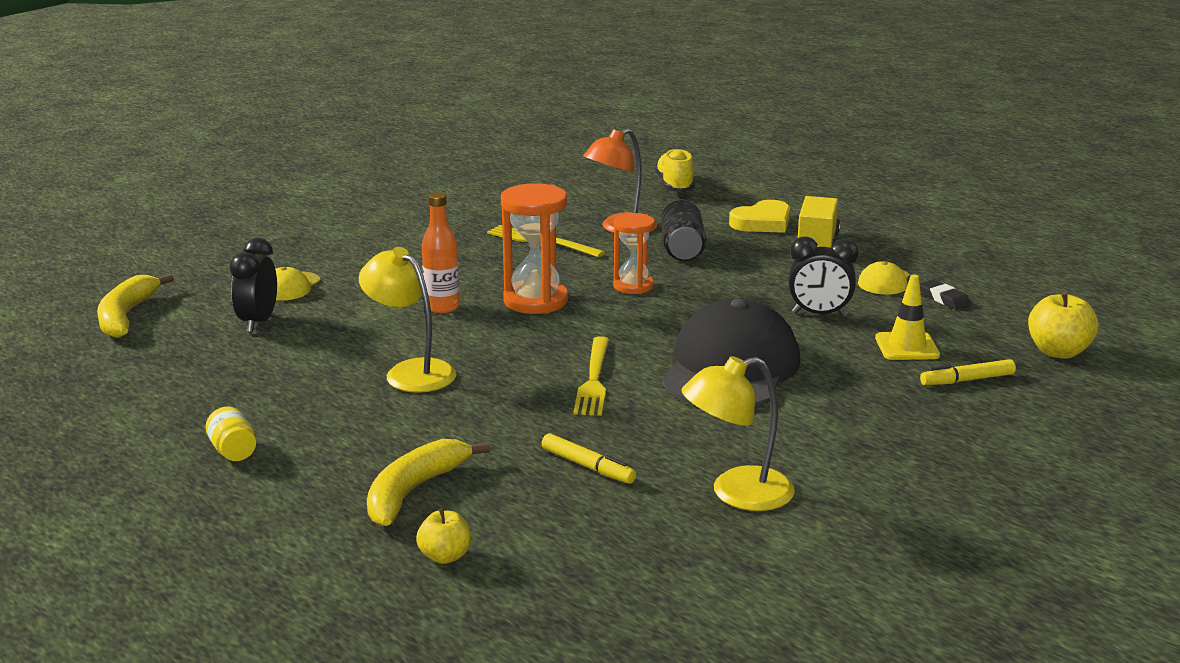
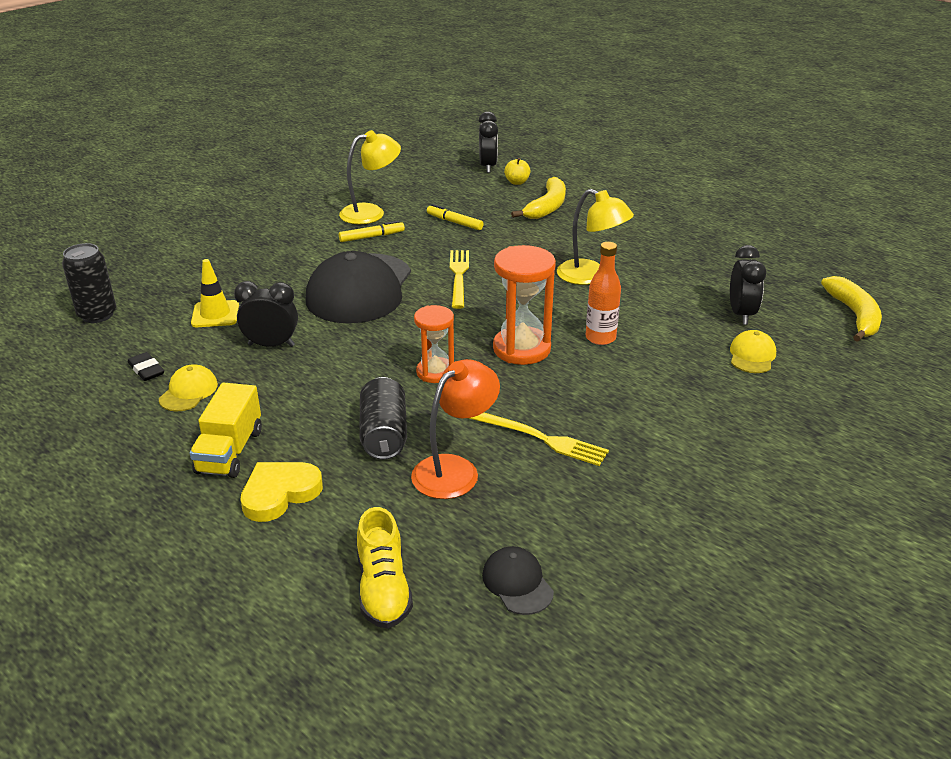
camera: 175 degrees right, 10 degrees up
yellow jar [206,407,256,461] -> none
yellow marker [920,359,1016,385] -> yellow marker moved to [339,221,405,242]
yellow apple [1028,291,1099,359] -> black can [62,243,116,323]
none -> black clock [479,112,498,173]
none -> black cap [482,546,554,615]

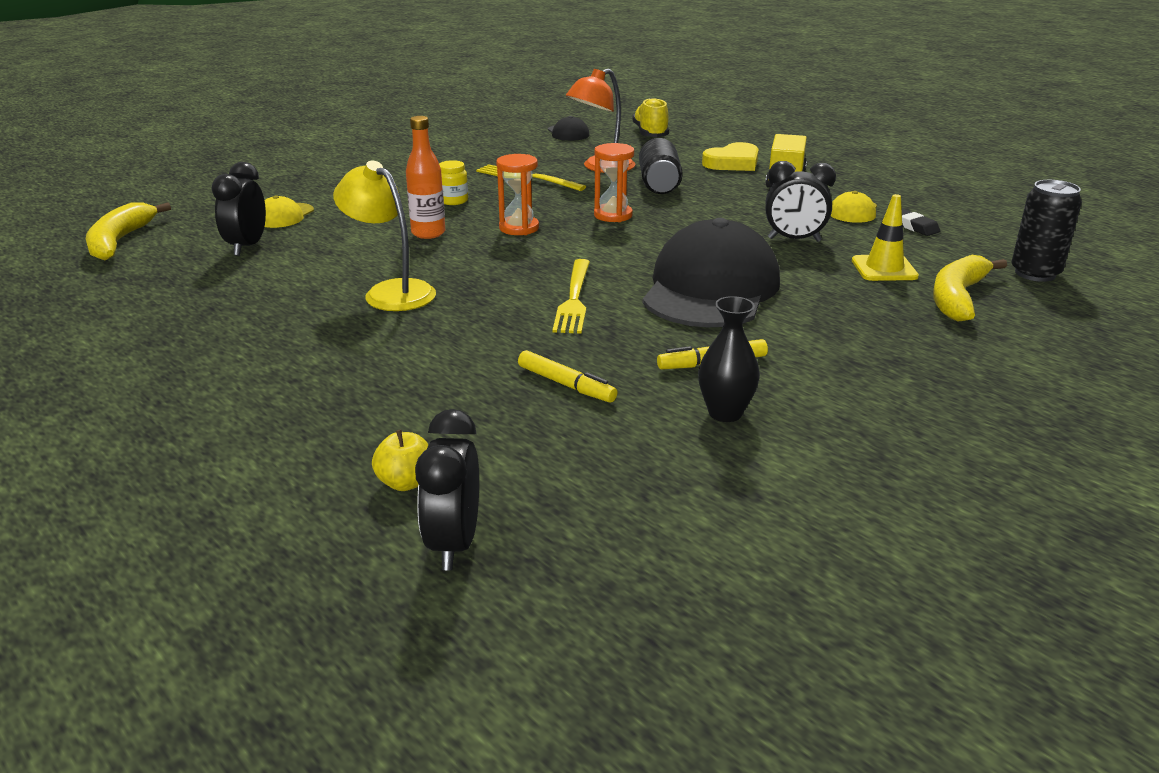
camera: 175 degrees left, 5 degrees down
yellow lamp [339,130,401,224] -> black vase [698,296,760,422]
orange hourglass [493,245,556,365] -> orange hourglass [496,154,539,235], size x0.64
yellow banana [511,177,566,219] -> yellow banana moved to [933,255,1007,322]
none -> yellow jar [439,160,468,205]

